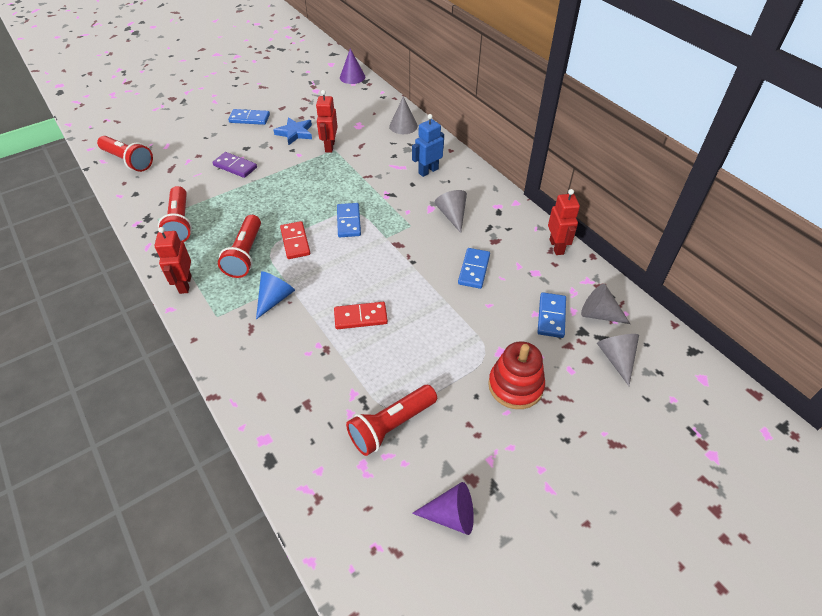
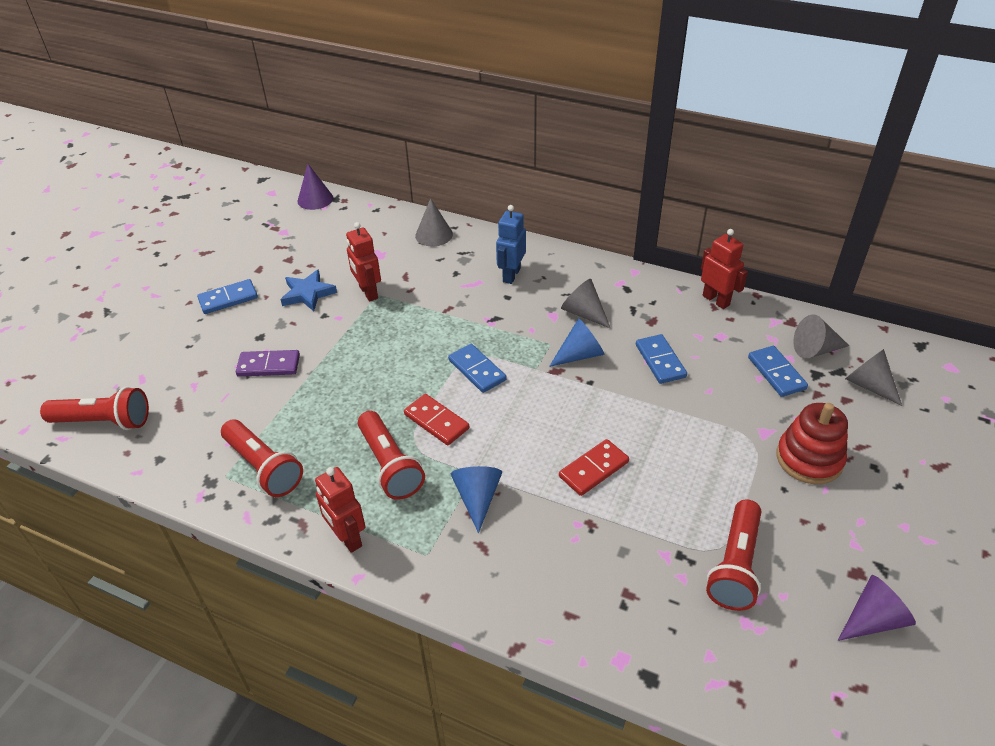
camera: 30 degrees left, 5 degrees down
none -> blue cone [549,318,604,367]

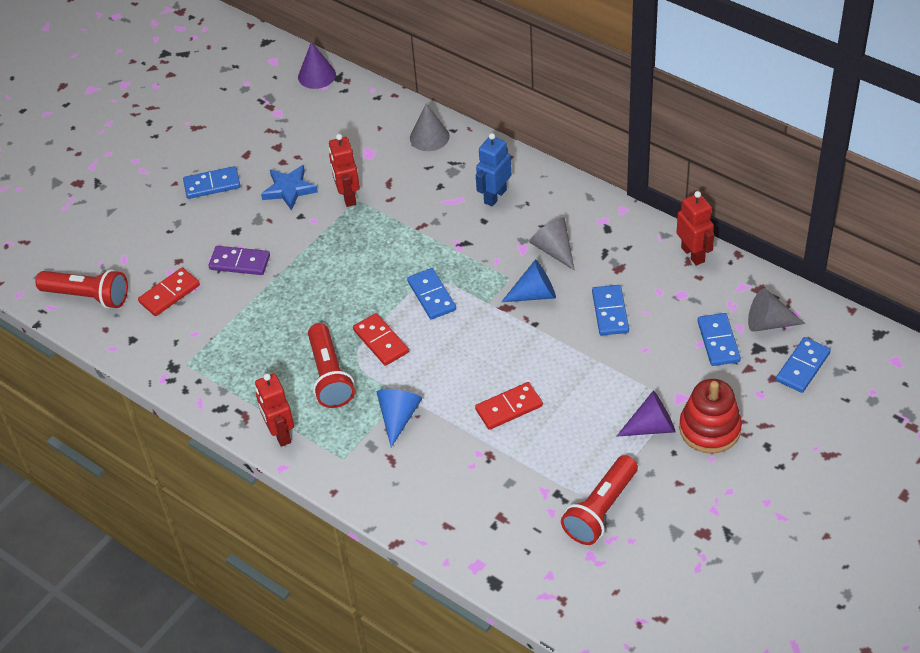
camera: 15 degrees right, 5 degrees up
red flashlight [221,419,303,497] -> none
purple cone [838,575,916,641] -> purple cone moved to [616,391,676,437]
grey cone [845,349,902,406] -> blue domino [776,337,831,393]
none -> red domino [138,268,200,316]

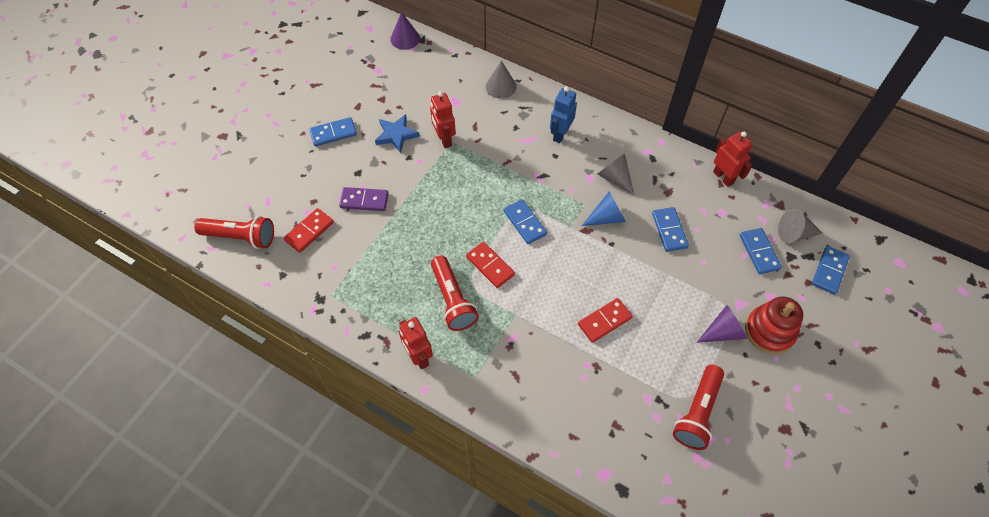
camera: 10 degrees left, 10 degrees up
blue cone [377,389,422,447] -> none

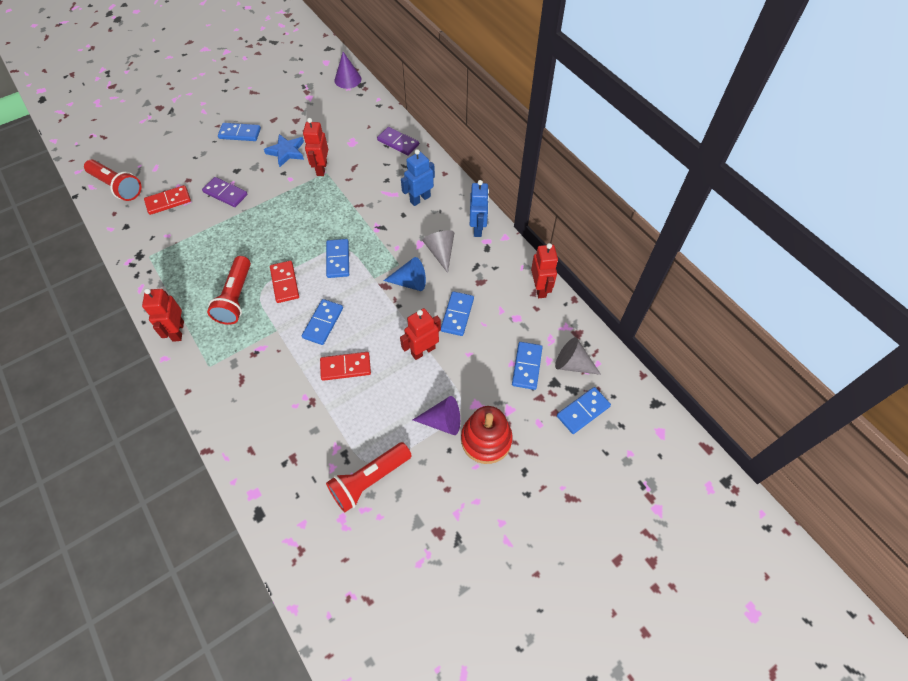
camera: 25 degrees right, 0 degrees up
grey cone [486,60,517,99] -> purple domino [377,127,419,156]
none -> blue domino [302,299,343,345]
none -> red robot [400,308,441,360]
none -> blue robot [470,180,489,237]

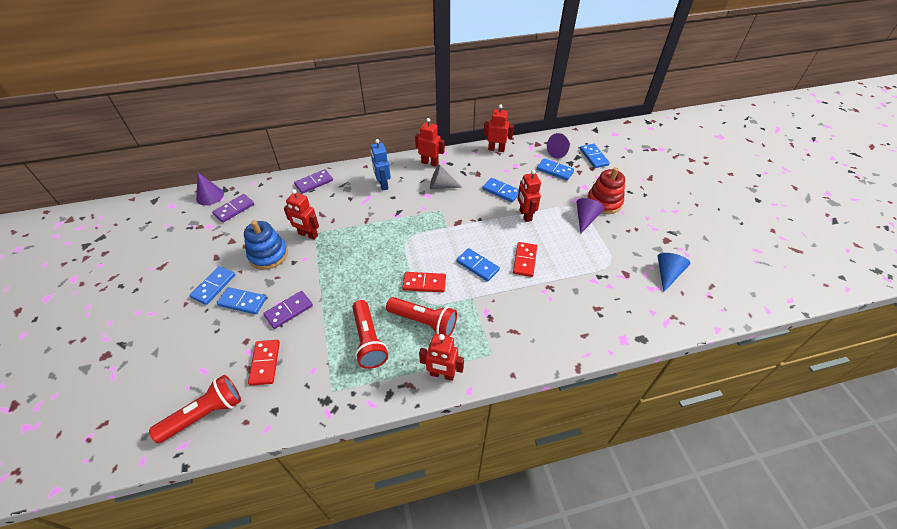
camera: 70 degrees left, 10 degrees down
blue star [264,134,304,167] -> blue stacking toy [244,220,288,270]
blue domino [326,239,349,278] -> blue domino moved to [217,287,266,314]
red flashlight [326,442,412,512] -> red flashlight moved to [352,300,388,369]
blue cone [383,257,426,291] -> blue cone moved to [658,253,690,292]
blue robot [470,180,489,237] -> red robot [415,118,444,167]
grey cone [555,337,601,375] -> purple cone [547,133,570,158]
none -> purple domino [212,194,254,223]

